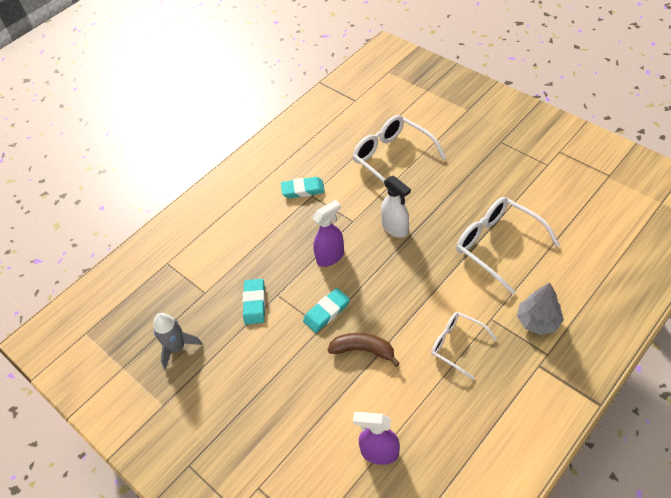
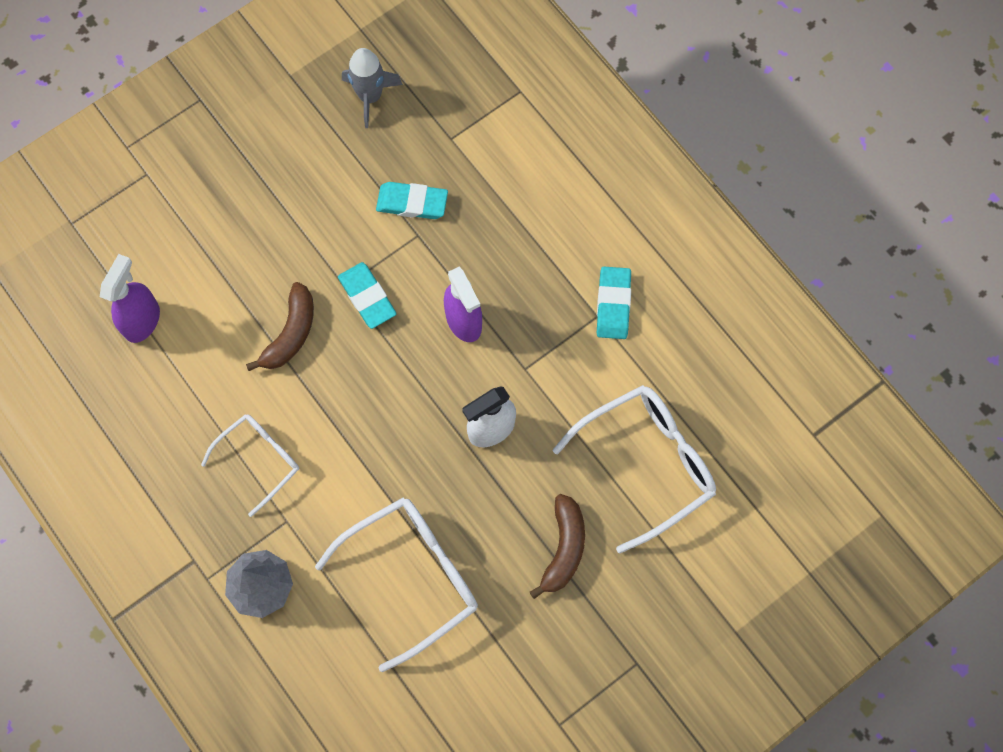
camera: 95 degrees right, 20 degrees up
none -> brown banana [530,494,585,599]

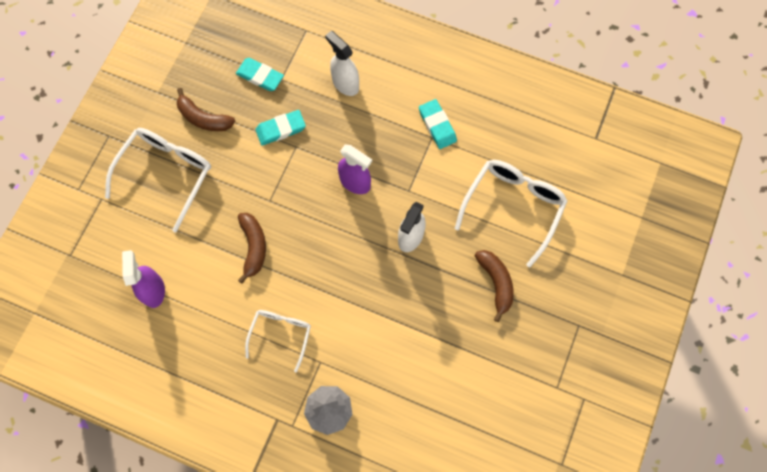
camera: 30 degrees left, 0 degrees up
white glasses [315,497,478,672] -> white glasses moved to [105,128,211,232]
turquoise eraser [338,262,396,329] -> turquoise eraser moved to [236,58,284,91]
grey rocket [342,48,403,128] -> none
none -> brown banana [177,88,235,131]
none -> white spray bottle [325,31,359,96]

